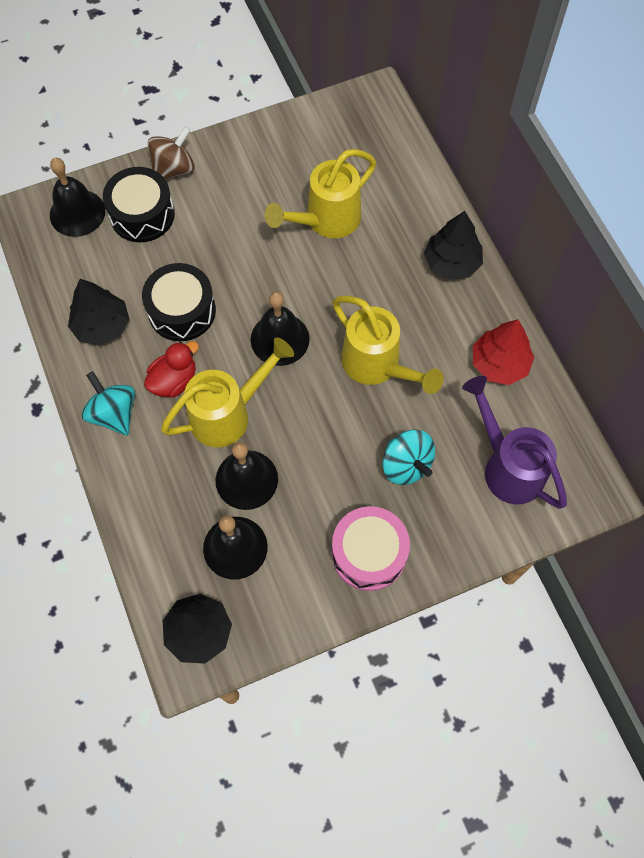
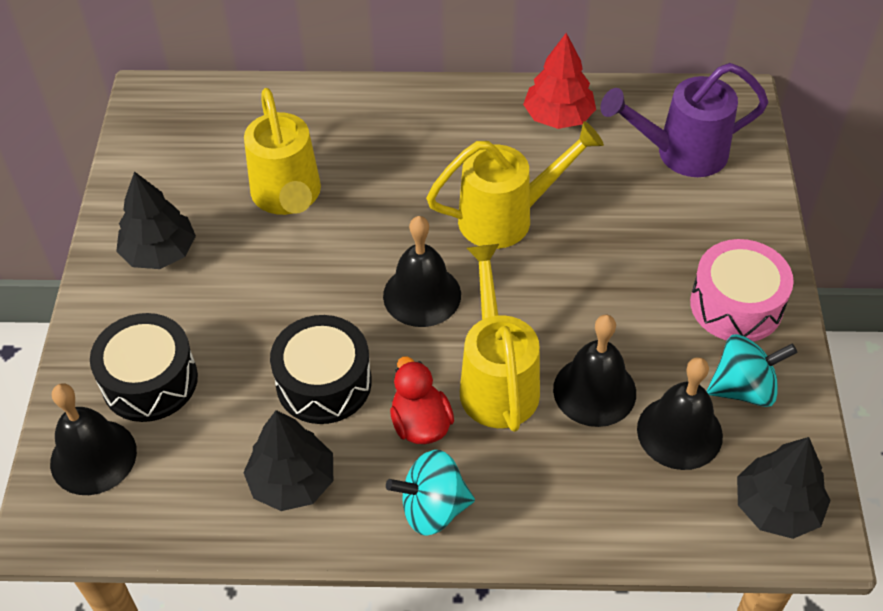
camera: 65 degrees left, 15 degrees down
brown spinning top [148,126,195,180] -> none
turquoise spinning top [383,430,435,485] -> turquoise spinning top moved to [707,334,797,407]
black tree [424,211,483,280] -> black tree moved to [116,171,196,269]

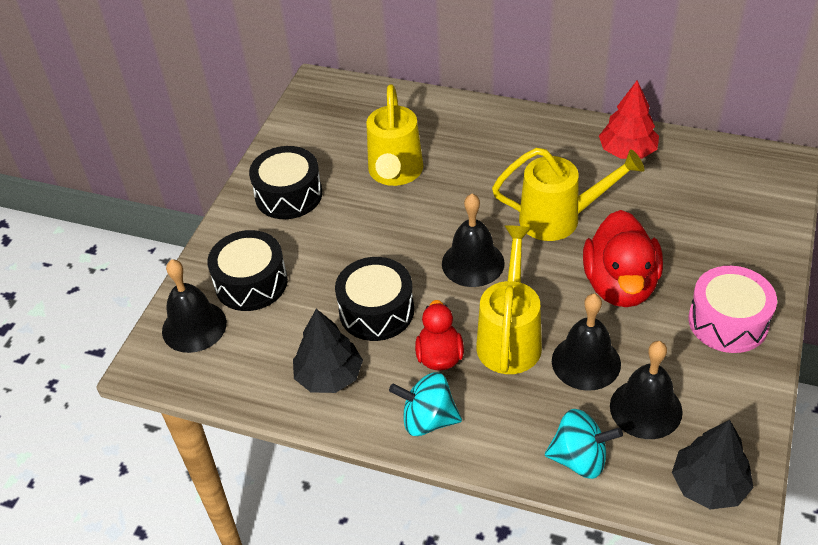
camera: 20 degrees right, 5 degrees down
black tree [116,171,196,269] -> black drum [249,146,322,219]
purple watering can [601,63,768,177] -> none
turquoise spinning top [707,334,797,407] -> turquoise spinning top moved to [545,409,623,479]
none -> red duck [583,210,663,307]

